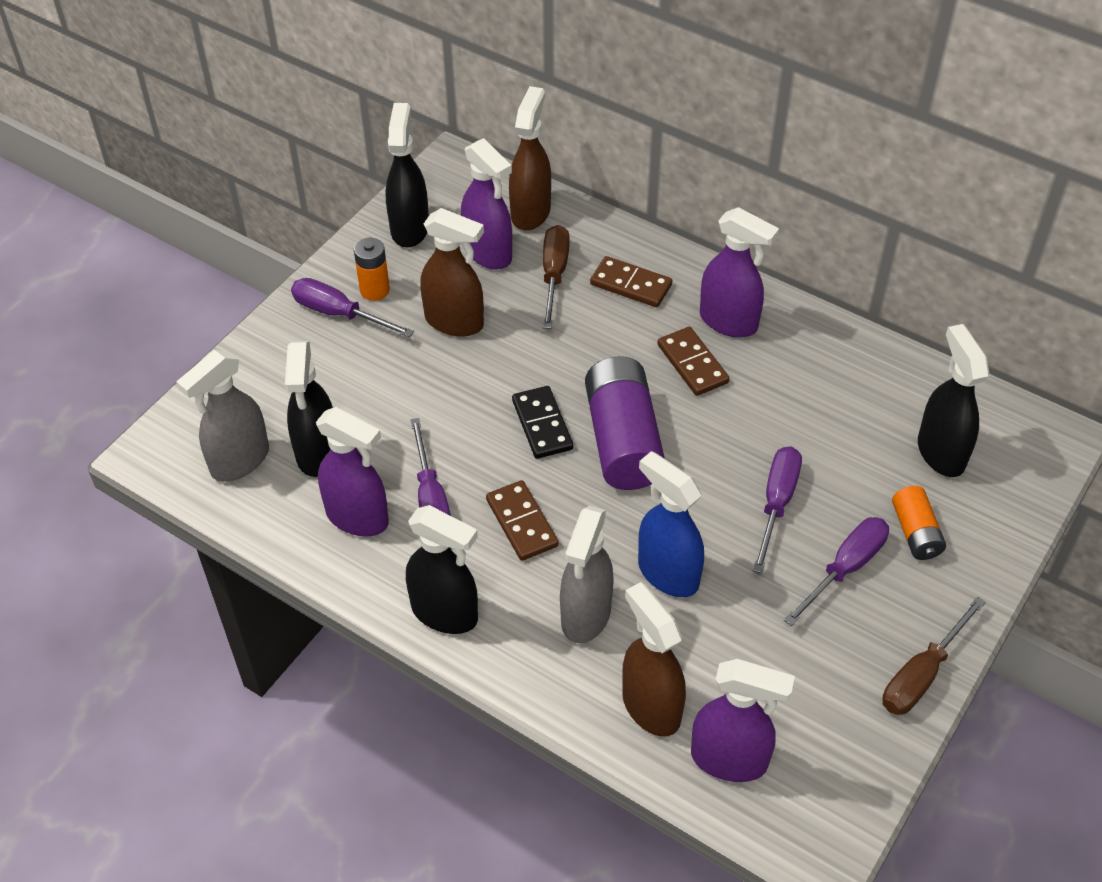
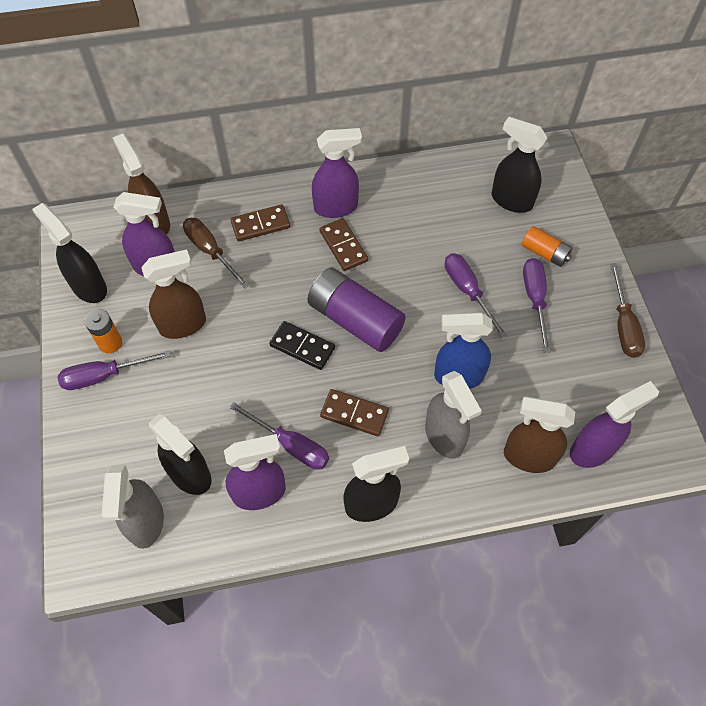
camera: 45 degrees left, 10 degrees up
brown domino [657,327,730,396] -> brown domino turned 45 degrees clockwise [319,218,368,271]

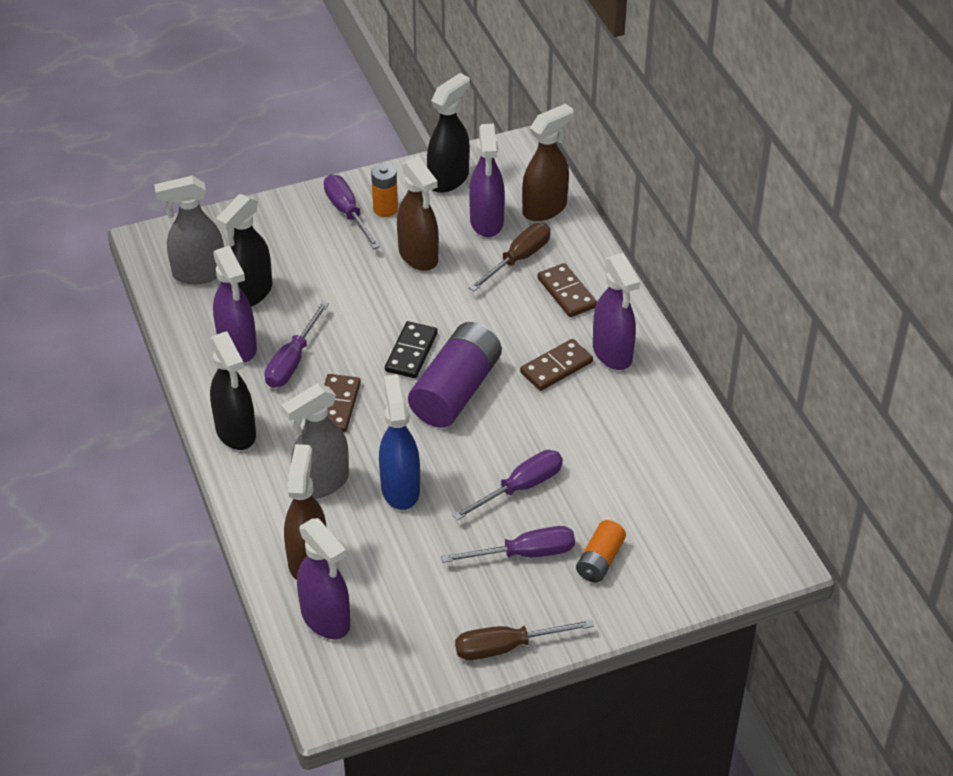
camera: 80 degrees right, 15 degrees down
black spray bottle [492,117,548,213] -> none

